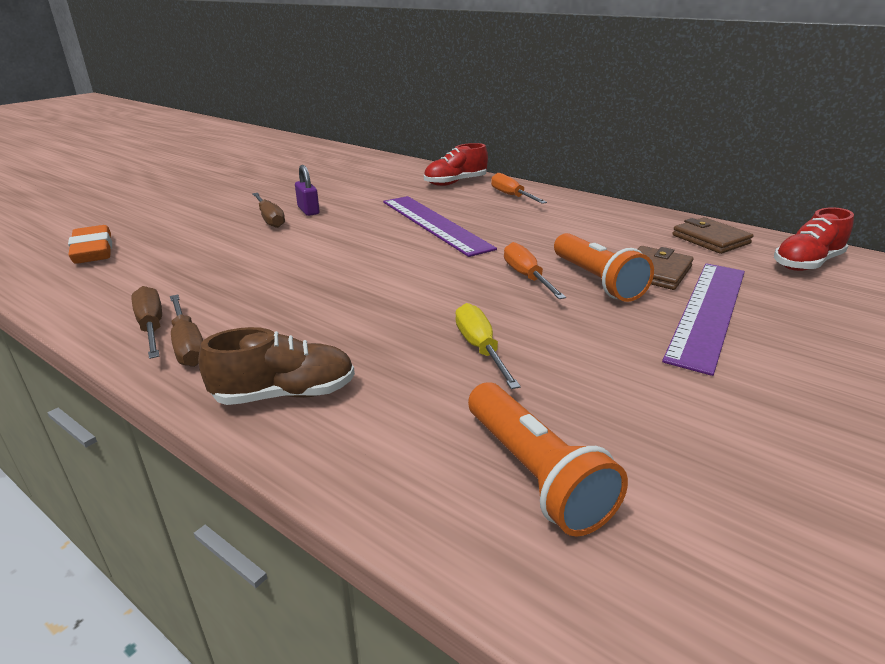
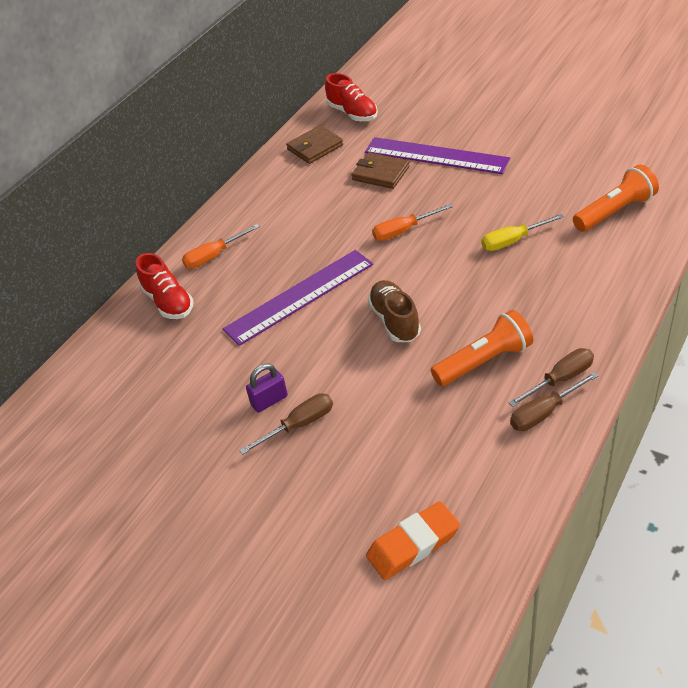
camera: 90 degrees left, 15 degrees up
brown shoe [198,327,355,405] -> brown shoe moved to [368,280,421,342]
orange flashlight [554,233,654,302] -> orange flashlight moved to [431,310,533,386]

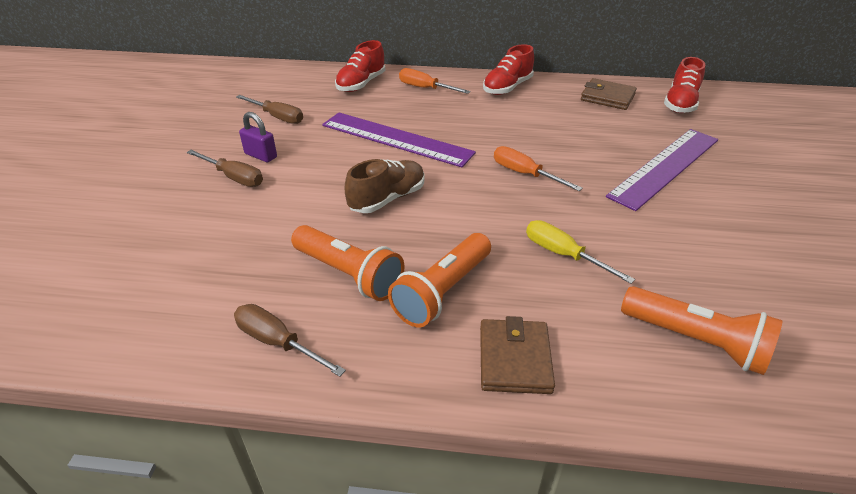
camera: 60 degrees right, 5 degrees down
brown wallet [352,152,410,189] -> brown wallet moved to [480,316,555,394]
purple ruler [365,137,510,174] -> purple ruler turned 45 degrees clockwise [606,129,718,211]
orange eraser [366,501,460,580] -> none
brown screwdriver [509,348,594,407] -> brown screwdriver moved to [236,95,303,124]
none -> orange flashlight [388,233,491,327]
none -> red shoe [483,44,534,95]

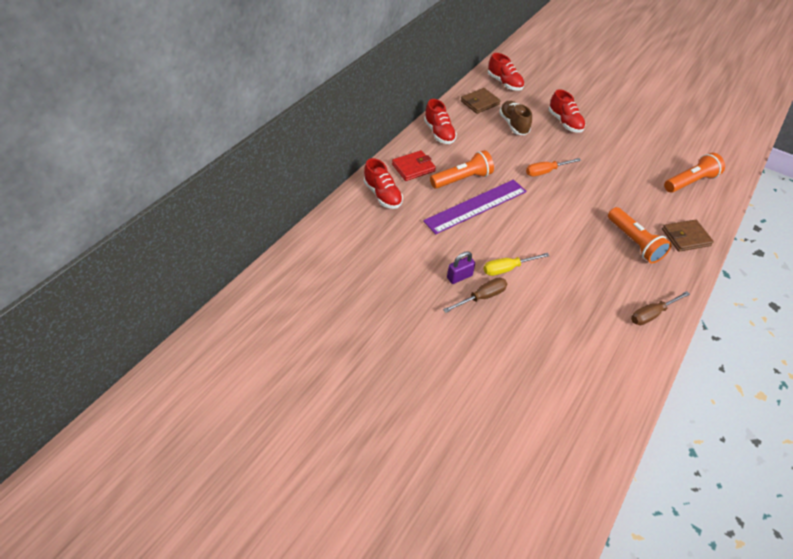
camera: 65 degrees left, 10 degrees up
brown screwdriver [236,95,303,124] -> none
orange flashlight [291,225,404,301] -> orange flashlight moved to [430,150,494,189]
brown shoe [345,159,425,213] -> brown shoe moved to [499,101,532,135]
orange screwdriver [399,68,471,94] -> red wallet [392,150,436,181]
brown wallet [480,316,555,394] -> brown wallet turned 45 degrees counterclockwise [662,220,714,252]
yellow screwdriver [526,220,635,284] -> yellow screwdriver moved to [484,253,550,276]
purple ruler [606,129,718,211] -> red shoe [549,89,585,133]

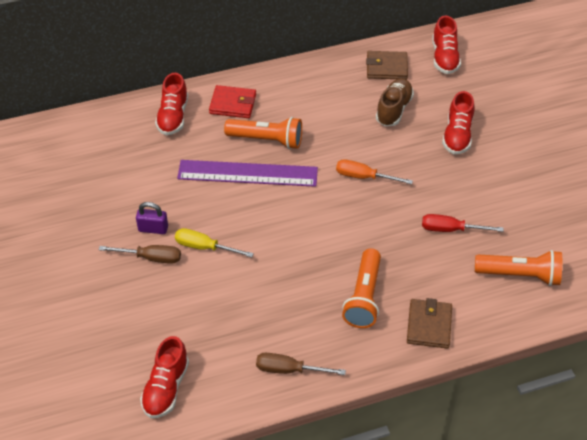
camera: 40 degrees right, 0 degrees up
red shoe [424,99,457,144] -> red shoe moved to [140,336,189,418]
brown wallet [662,220,714,252] -> brown wallet turned 75 degrees clockwise [407,298,452,349]
none -> red screwdriver [422,214,504,232]

